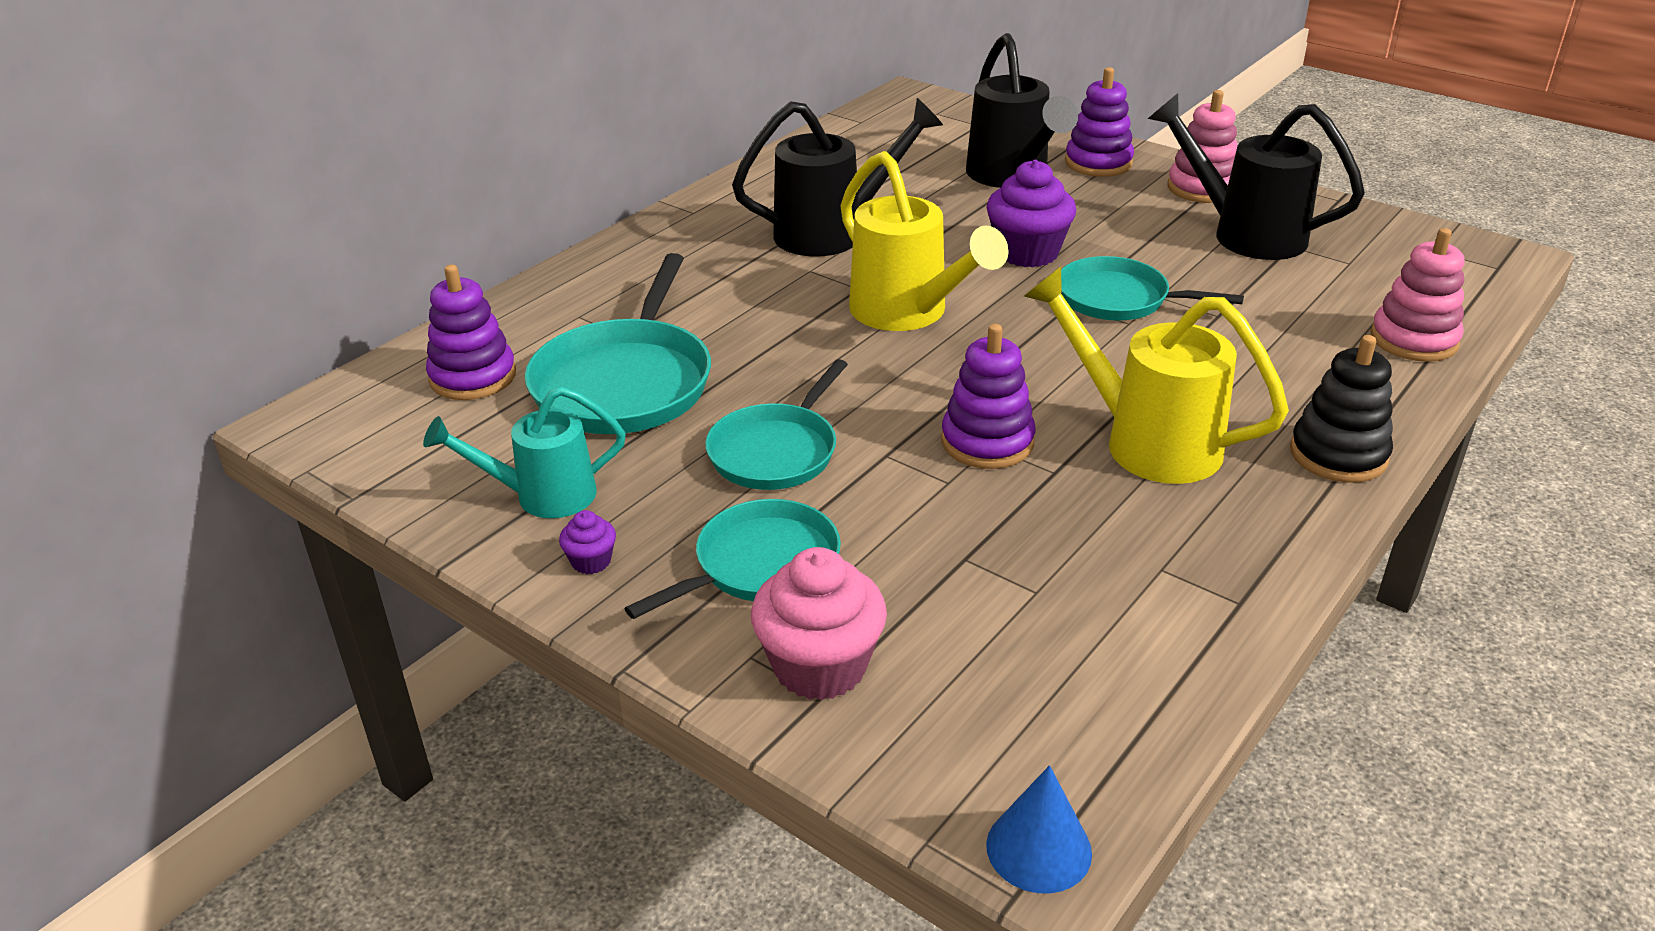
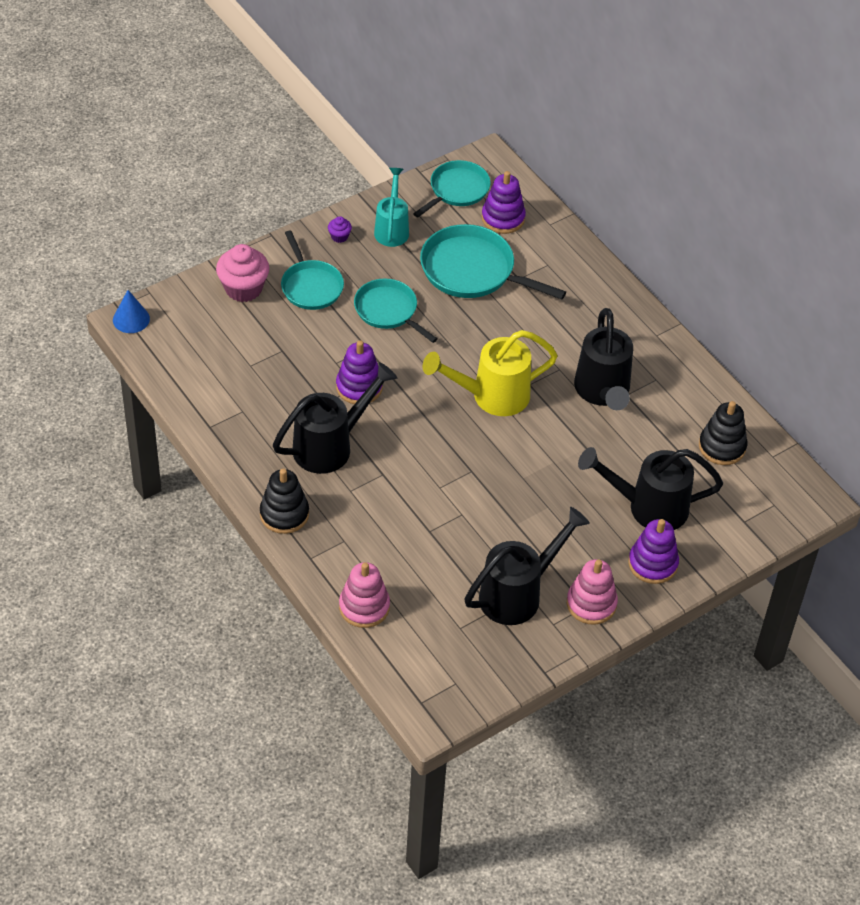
camera: 105 degrees right, 15 degrees up
purple cupcake [987,160,1076,267] -> none
yellow watering can [1024,267,1289,484] -> black watering can [273,362,397,474]
turquoise pan [1061,256,1244,321] -> turquoise pan moved to [413,160,491,217]
none -> black stacking toy [699,401,747,465]

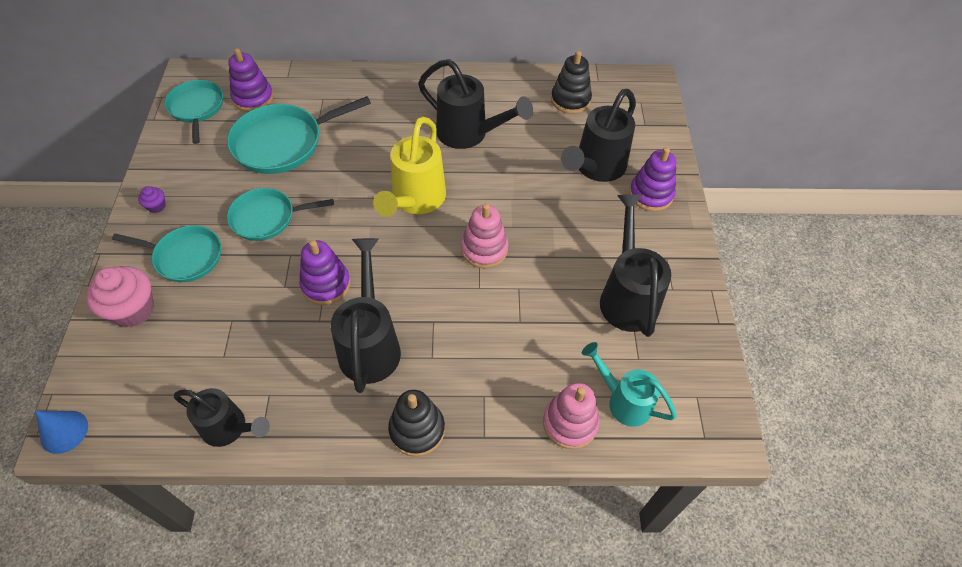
camera: 55 degrees left, 5 degrees up
turquoise watering can [374,168,409,247] -> turquoise watering can moved to [582,342,677,427]
pink stacking toy [567,559,618,625] -> pink stacking toy moved to [461,204,508,268]
none -> black watering can [174,388,270,447]

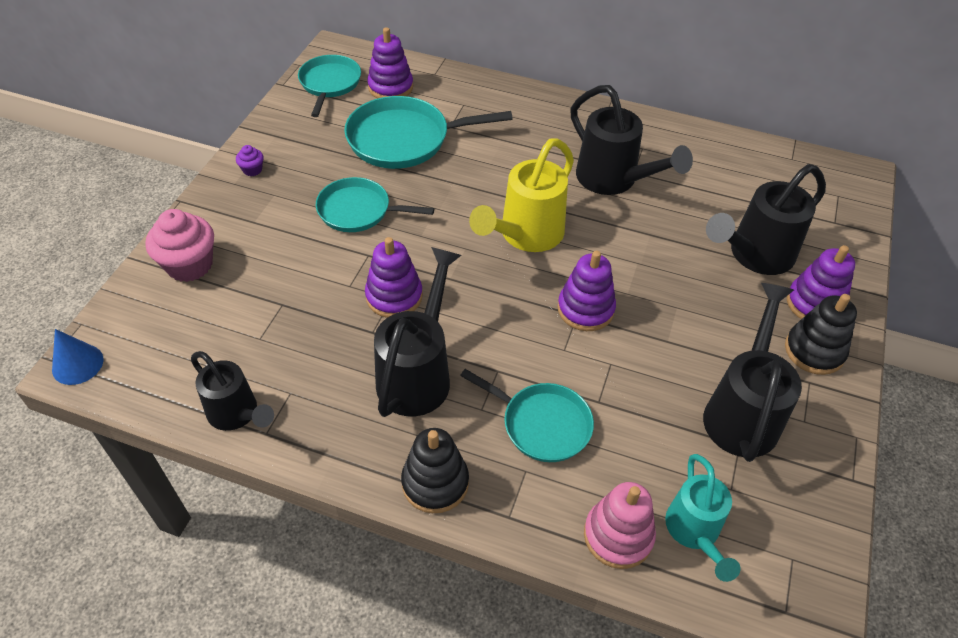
camera: 20 degrees right, 5 degrees down
turquoise pan [112,226,221,282] -> turquoise pan moved to [460,369,594,462]
pink stacking toy [461,204,508,268] -> purple stacking toy [557,251,616,331]
black stacking toy [551,51,592,114] -> black stacking toy moved to [785,294,857,375]
turquoise watering can [582,342,677,427] -> turquoise watering can turned 150 degrees counterclockwise [665,454,741,582]

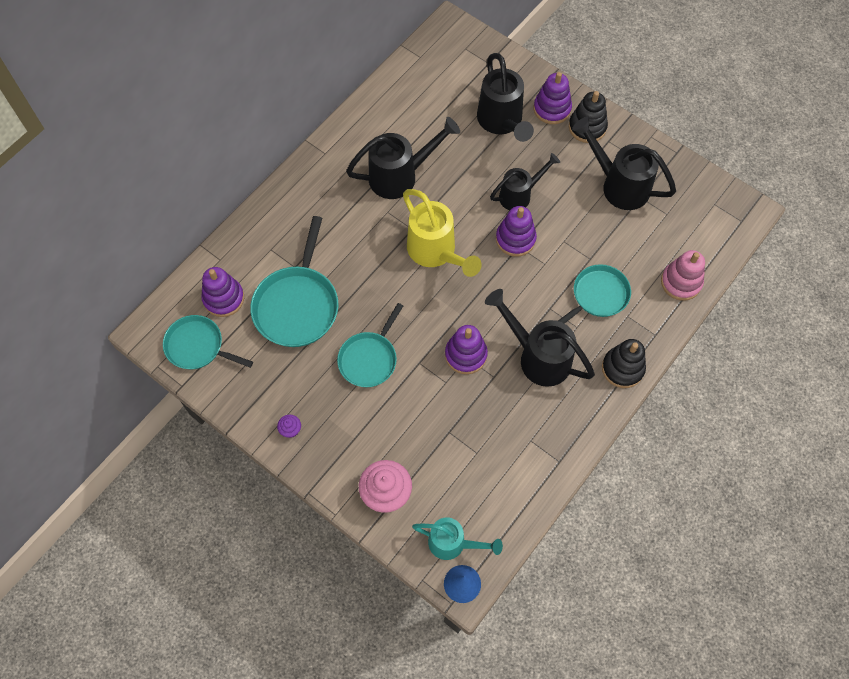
camera: 70 degrees left, 15 degrees up
black watering can [191,351,274,431] -> black watering can moved to [490,153,560,211]
turquoise watering can [665,454,741,582] -> turquoise watering can moved to [412,517,503,560]

